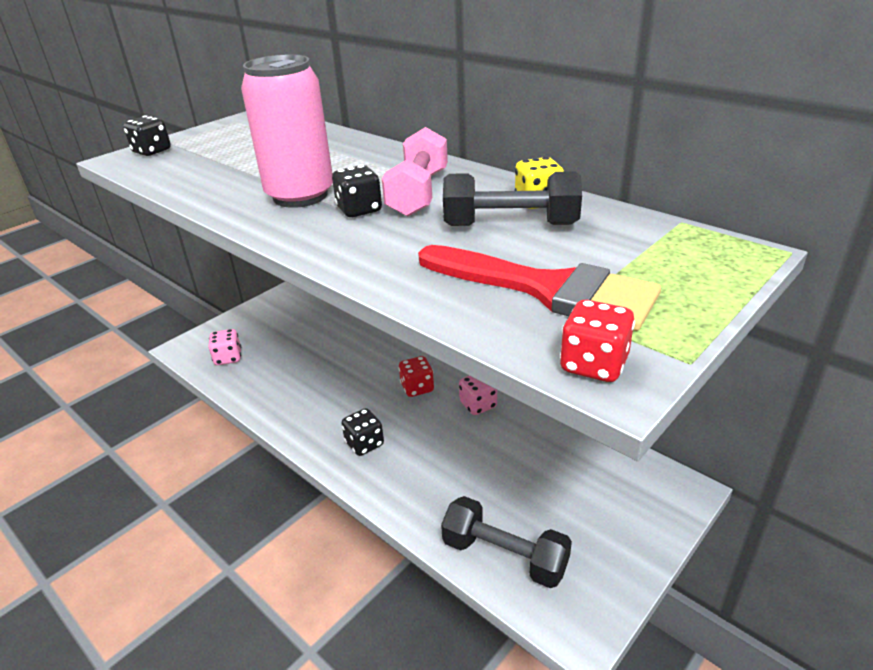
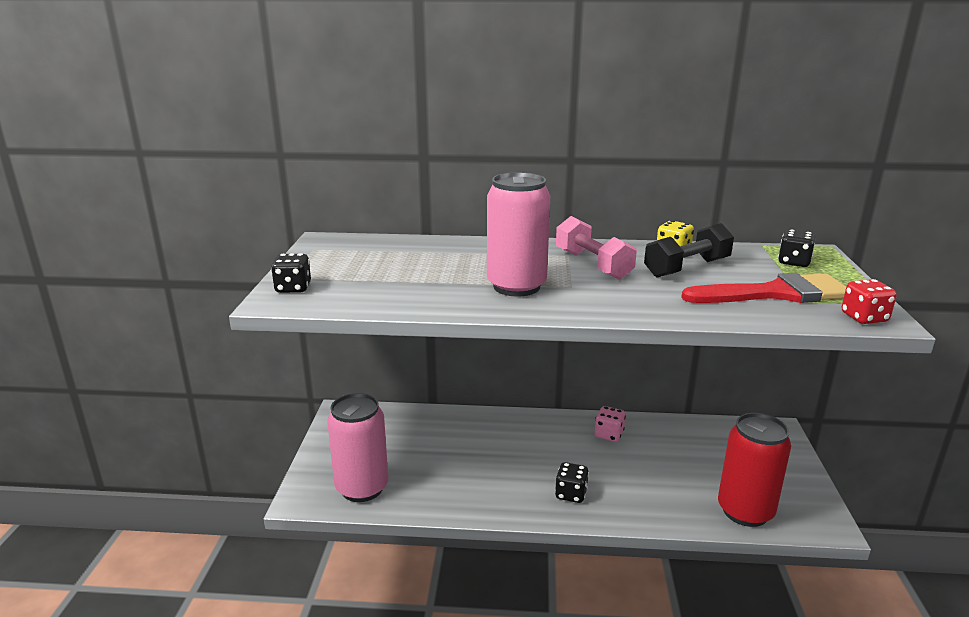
camera: 40 degrees left, 10 degrees down
pink dice [208,329,241,365] -> pink can [327,393,388,502]
black dice [332,165,382,217] -> black dice moved to [778,229,816,267]
red dice [398,356,434,397] -> none
black dumbbell [441,496,572,588] -> red can [718,413,791,527]

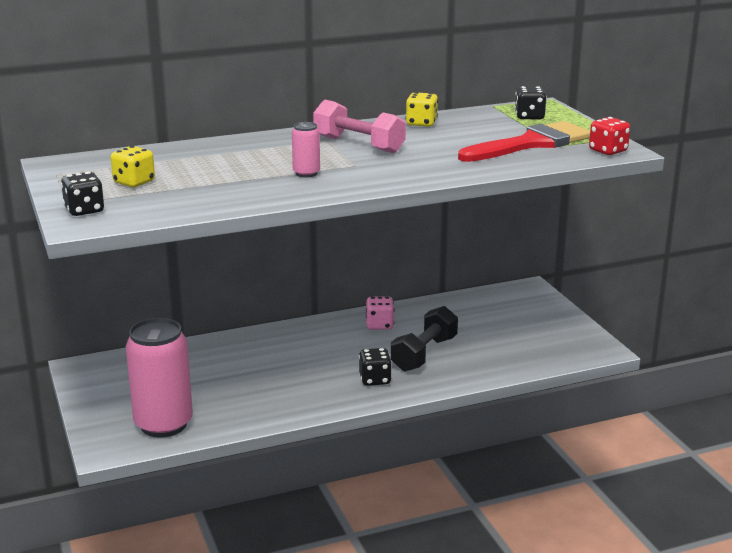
camera: 25 degrees left, 0 degrees up
pink can [487,172,550,297] -> pink can [292,122,320,177], size x0.46
black dumbbell [644,223,734,278] -> black dumbbell moved to [391,306,458,372]
red can [718,413,791,527] -> none
none -> yellow dice [111,146,155,187]

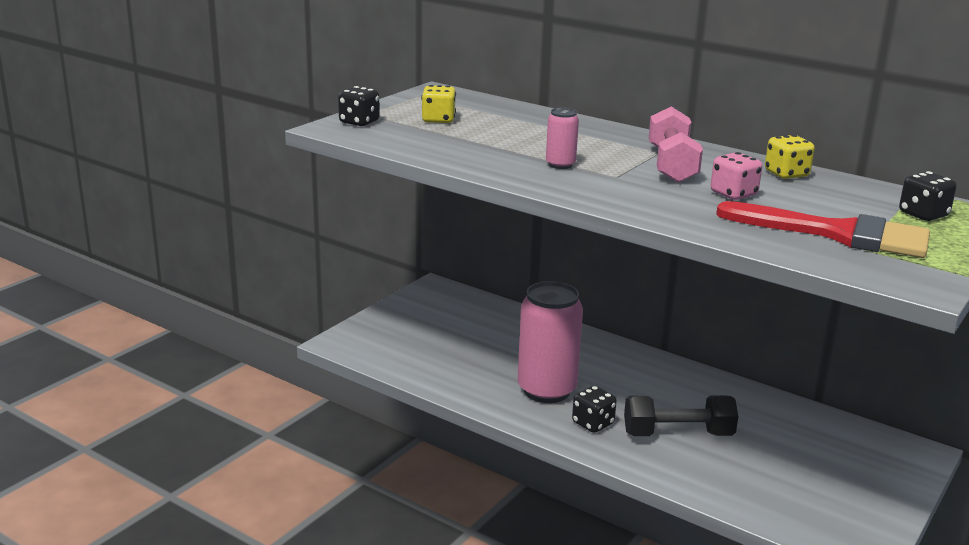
camera: 55 degrees right, 0 degrees up
pink can [126,318,193,438] -> pink can moved to [518,281,583,403]
pink dice [366,297,394,330] -> pink dice moved to [711,152,762,200]
red dice [589,117,630,155] -> none

